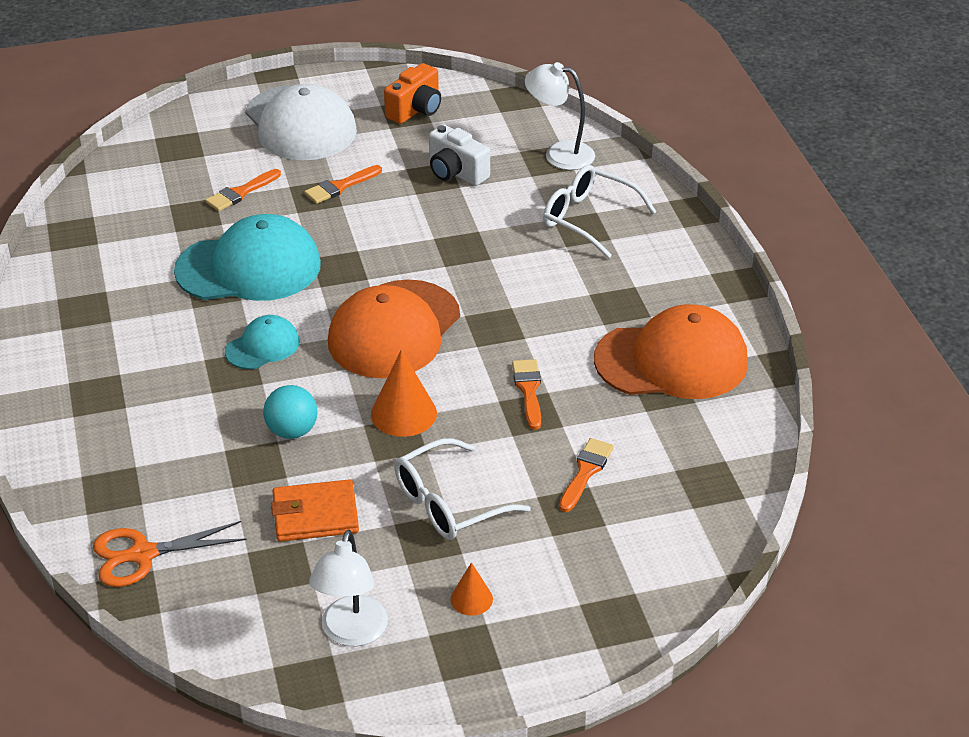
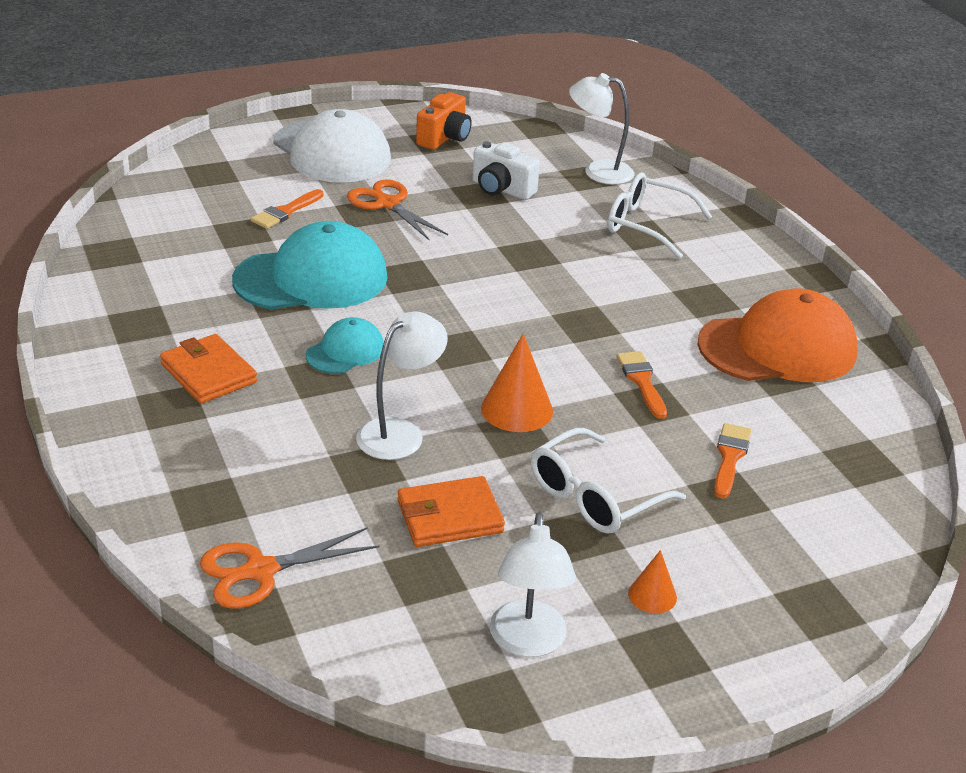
camera: 10 degrees left, 5 degrees down
turquoise ball [263,385,318,439] -> white lamp [356,311,448,460]
orange brush [304,165,382,204] -> orange scissors [347,179,448,241]
orange cap [328,279,460,378] -> none
none -> orange wallet [160,334,257,404]

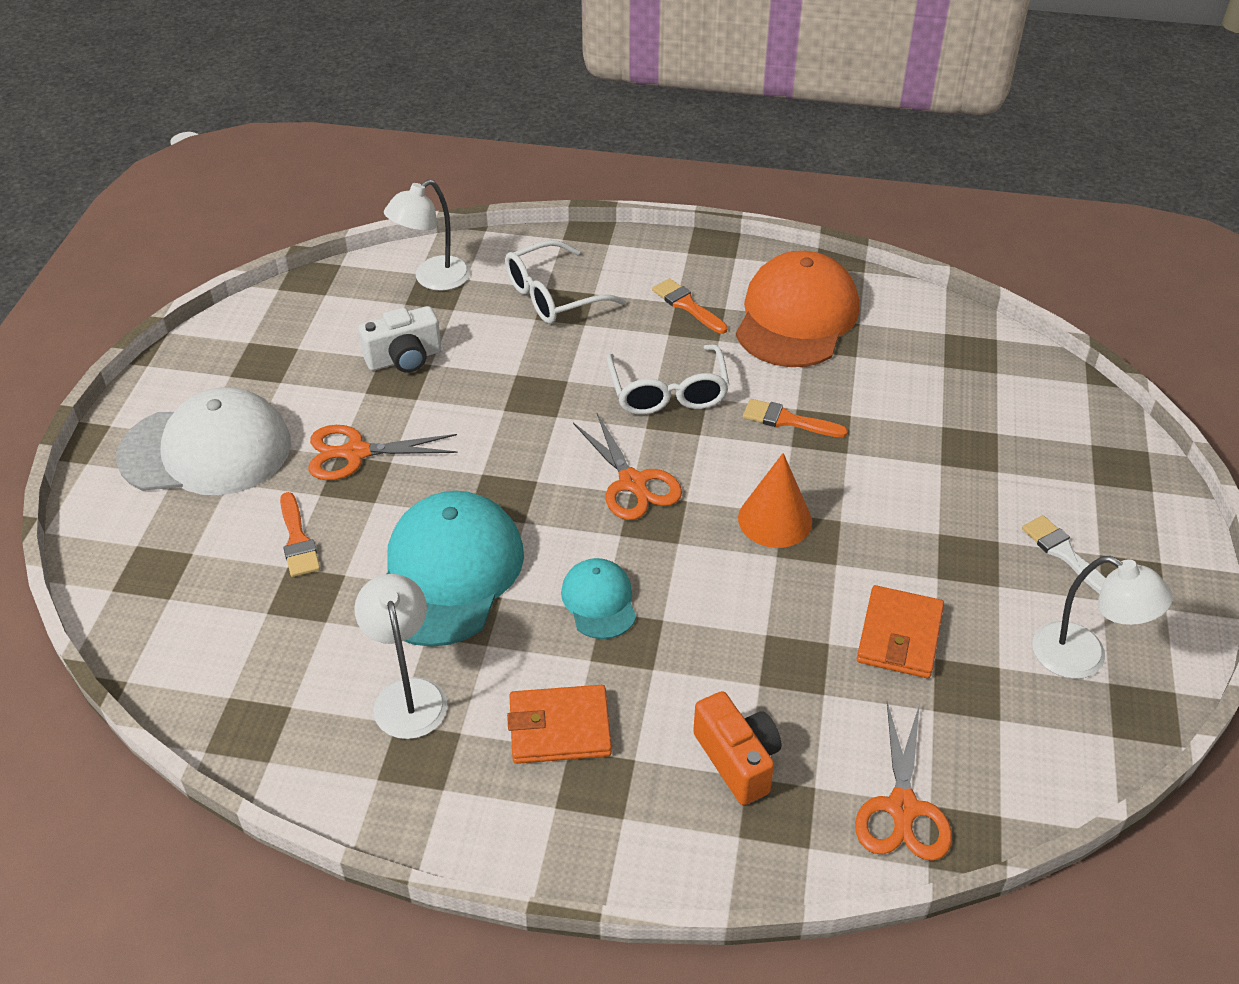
camera: 55 degrees left, 10 degrees up
white lamp [356,311,448,460] -> white lamp moved to [354,574,447,739]
orange camera [416,92,472,150] -> orange camera moved to [693,691,781,805]
white glasses [531,428,686,534] -> white glasses moved to [607,344,729,415]
orange cone [628,550,677,614] -> white brush [1022,515,1106,594]
orange brush [714,423,751,499] -> orange brush moved to [652,278,728,334]
none -> orange scissors [573,413,682,520]

